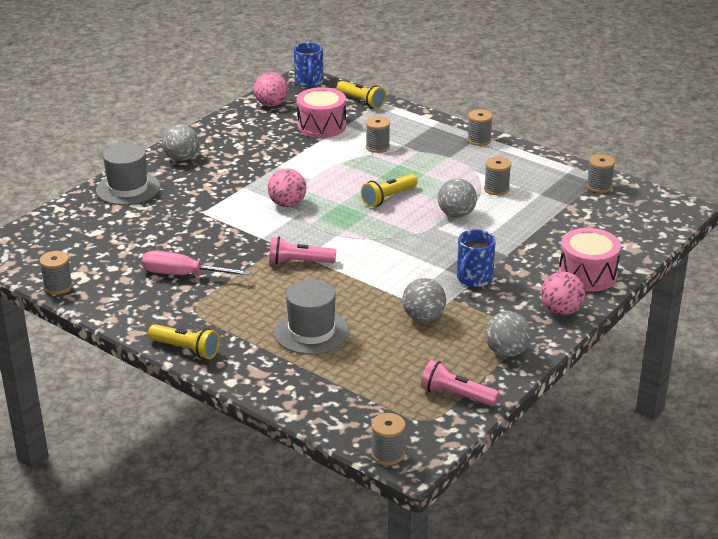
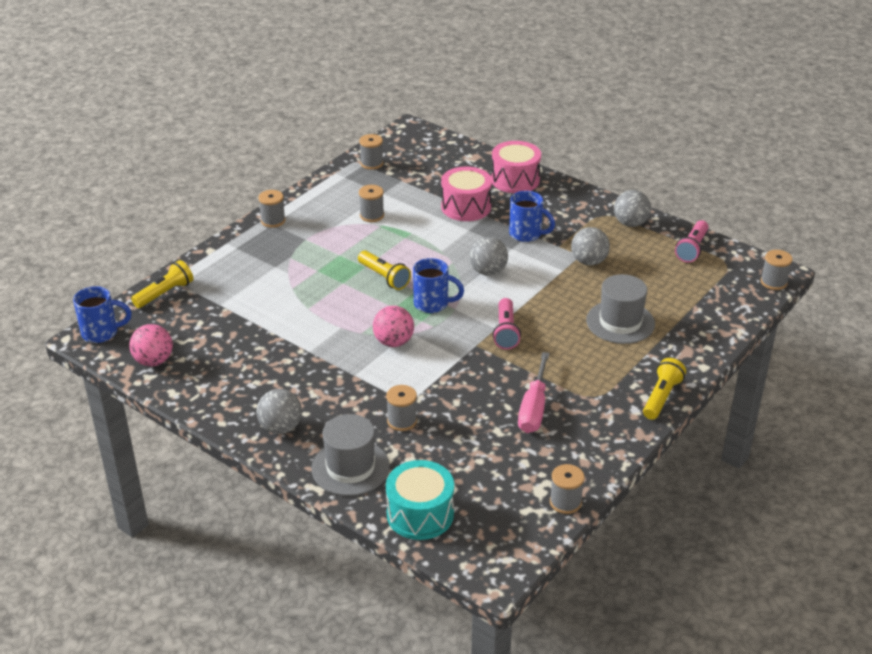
camera: 90 degrees left, 5 degrees up
pink drum [297,87,346,138] -> pink drum moved to [441,166,492,221]
grey spool [366,116,390,153] -> grey spool moved to [386,385,417,431]
grey ball [438,179,477,218] -> grey ball moved to [469,237,508,276]
pink ball [541,271,585,315] -> none
none -> turquoise drum [386,460,454,540]
none -> blue mug [413,258,464,313]

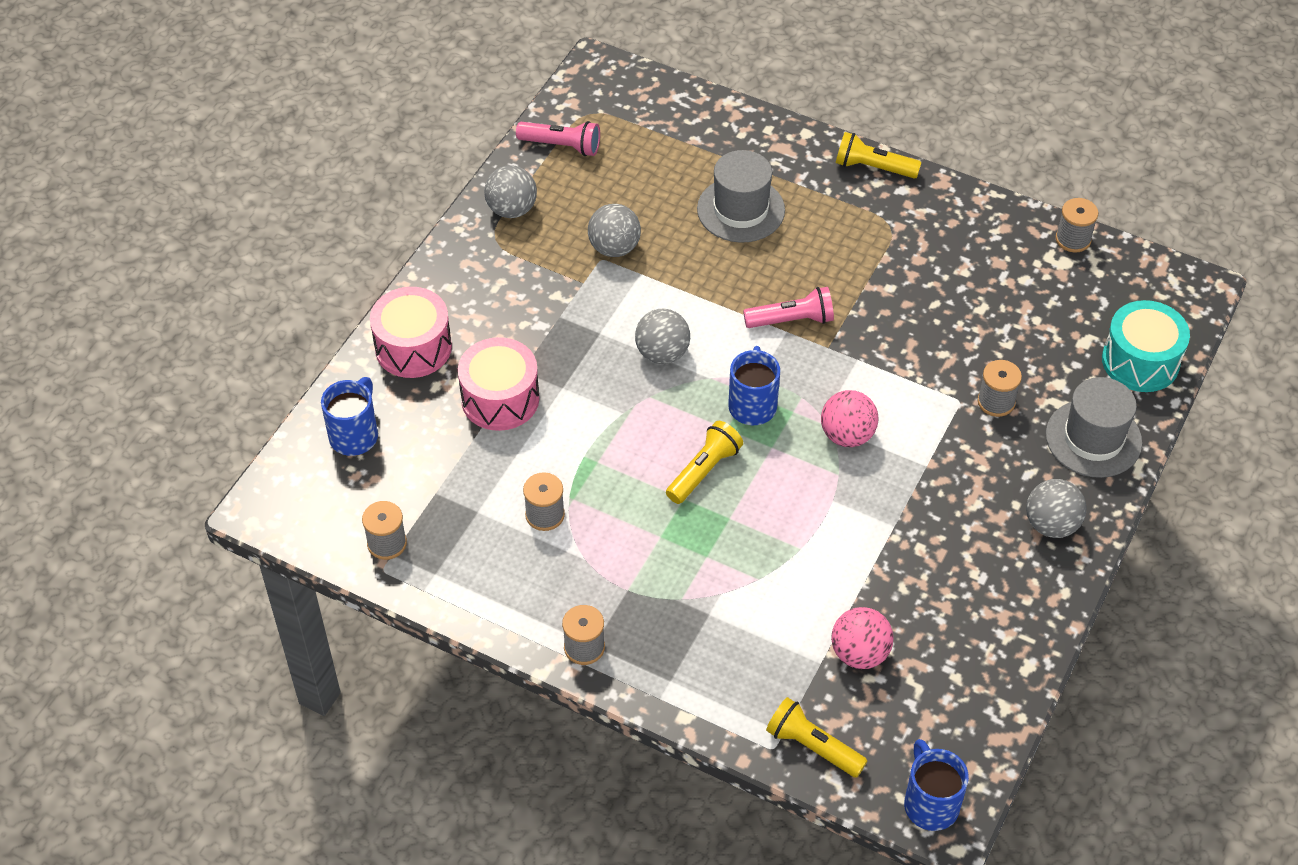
camera: 100 degrees left, 15 degrees up
pink ball [129,324,173,366] -> pink ball moved to [831,607,894,669]
blue mug [509,191,555,242] -> blue mug moved to [321,377,378,456]
pink screwdriver [518,352,549,433] -> none
grey spool [761,250,793,290] -> none

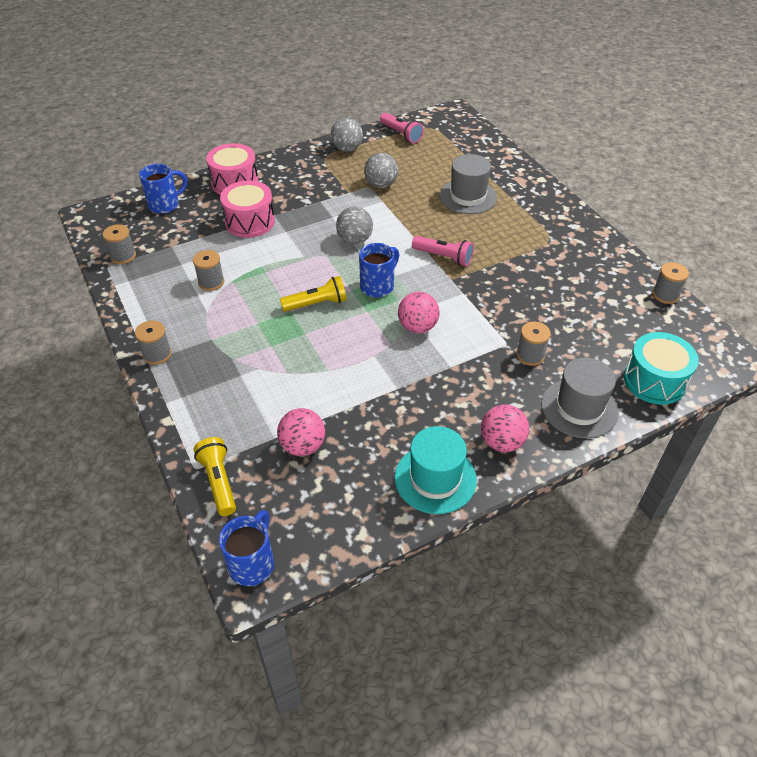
camera: 35 degrees right, 5 degrees down
yellow flashlight [836,132,922,178] -> none
grey ball [1026,479,1086,538] -> pink ball [481,404,529,452]
none -> turquoise hat [395,426,477,514]

